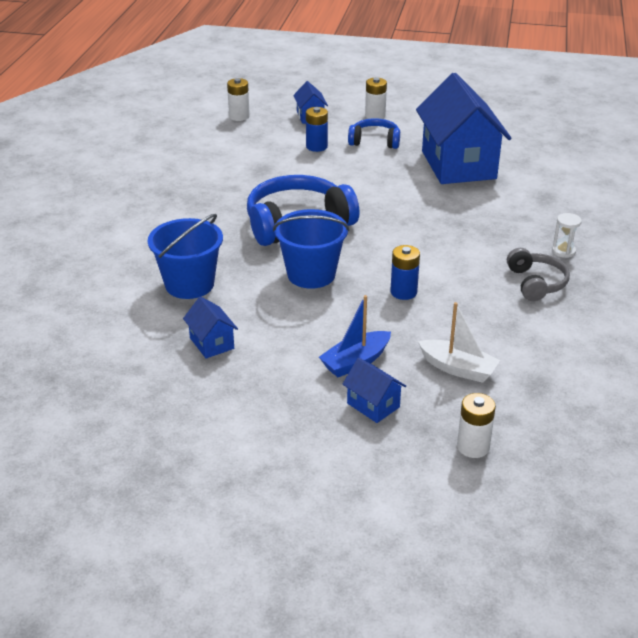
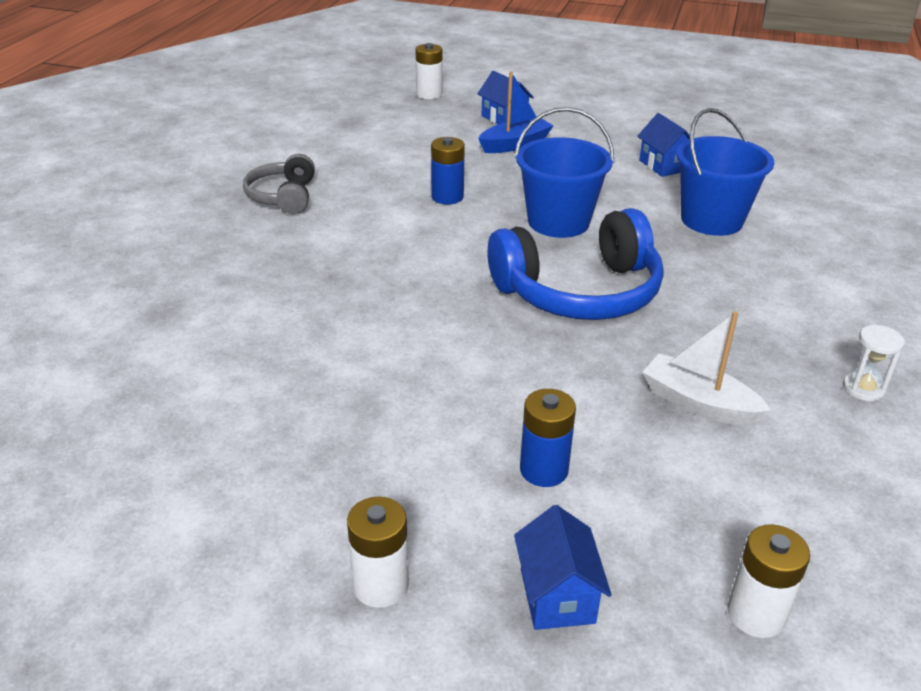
camera: 175 degrees left, 0 degrees up
blue headphones [348,118,400,149] -> none
blue house [416,73,512,184] -> none
white boat [418,302,500,383] -> white boat moved to [643,311,771,426]
white hourglass [552,213,582,258] -> white hourglass moved to [843,325,905,401]

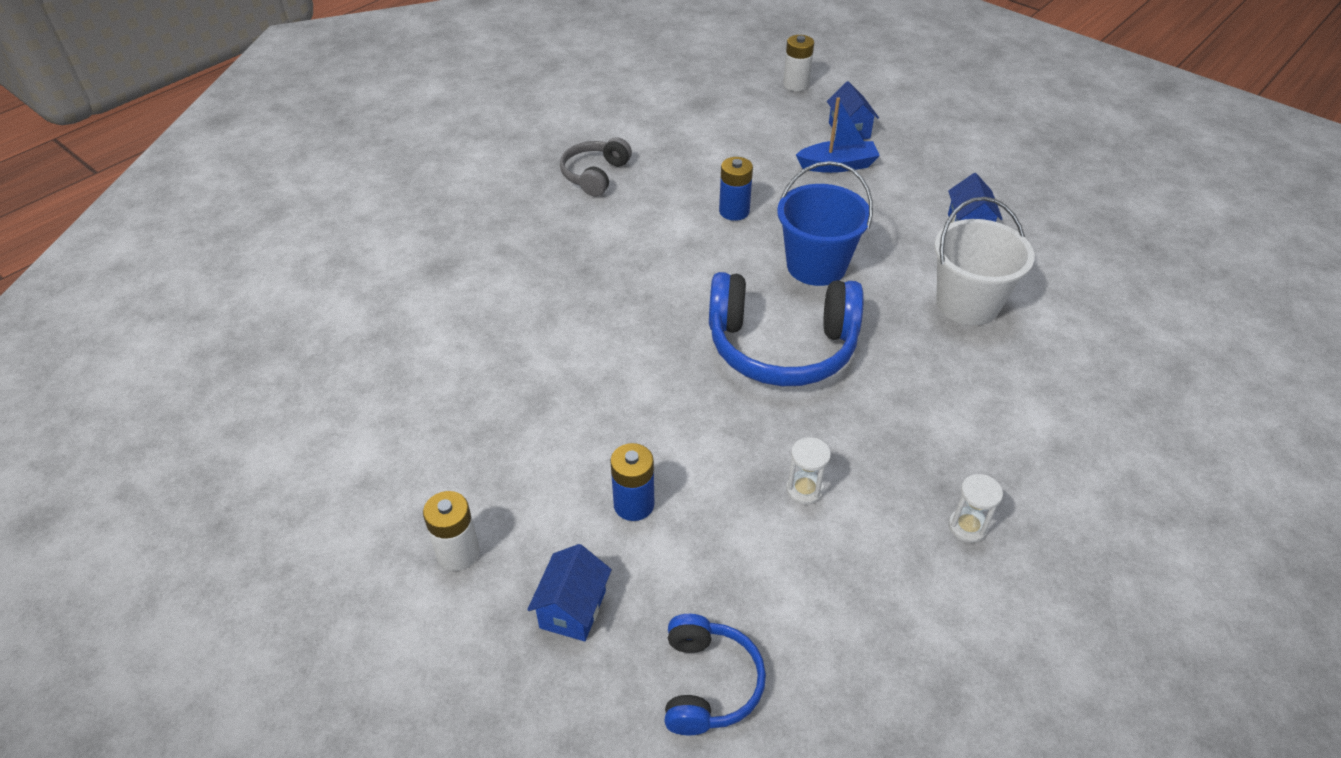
camera: 25 degrees right, 10 degrees up
white boat [643,311,771,426] -> white hourglass [786,437,831,505]
blue bucket [676,108,774,236] -> white bucket [934,197,1035,325]
white battery [727,524,810,638] -> blue headphones [665,614,766,735]

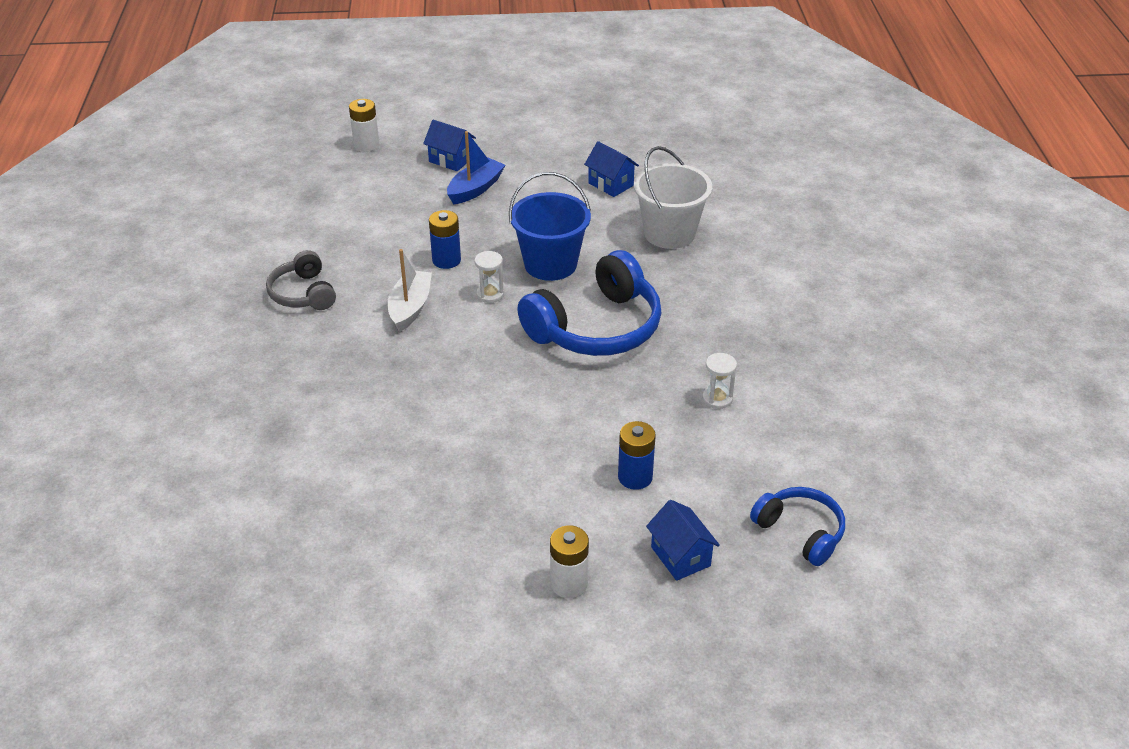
camera: 45 degrees left, 5 degrees down
white hourglass [948,474,1003,543] -> white hourglass moved to [475,251,504,303]
none -> white boat [388,249,432,332]

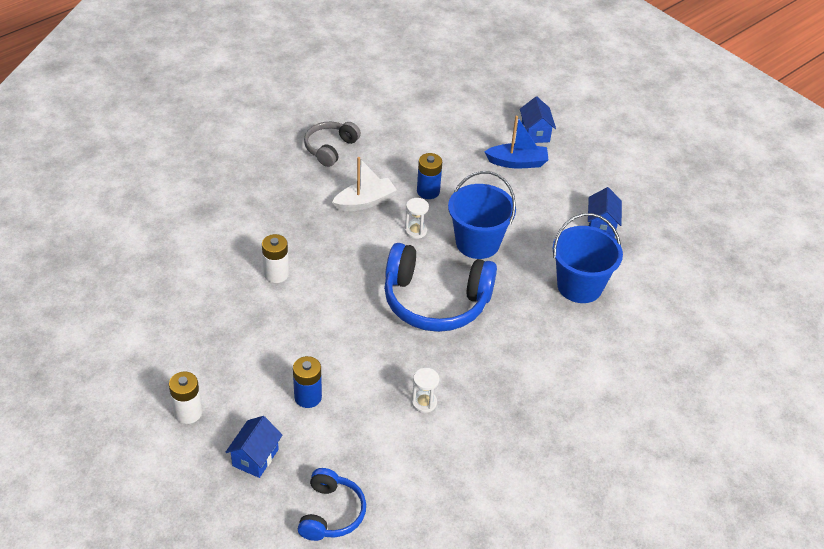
camera: 50 degrees right, 5 degrees up
white battery [349,99,379,152] -> white battery moved to [262,234,289,283]
white bucket [634,146,712,249] -> blue bucket [553,213,623,303]

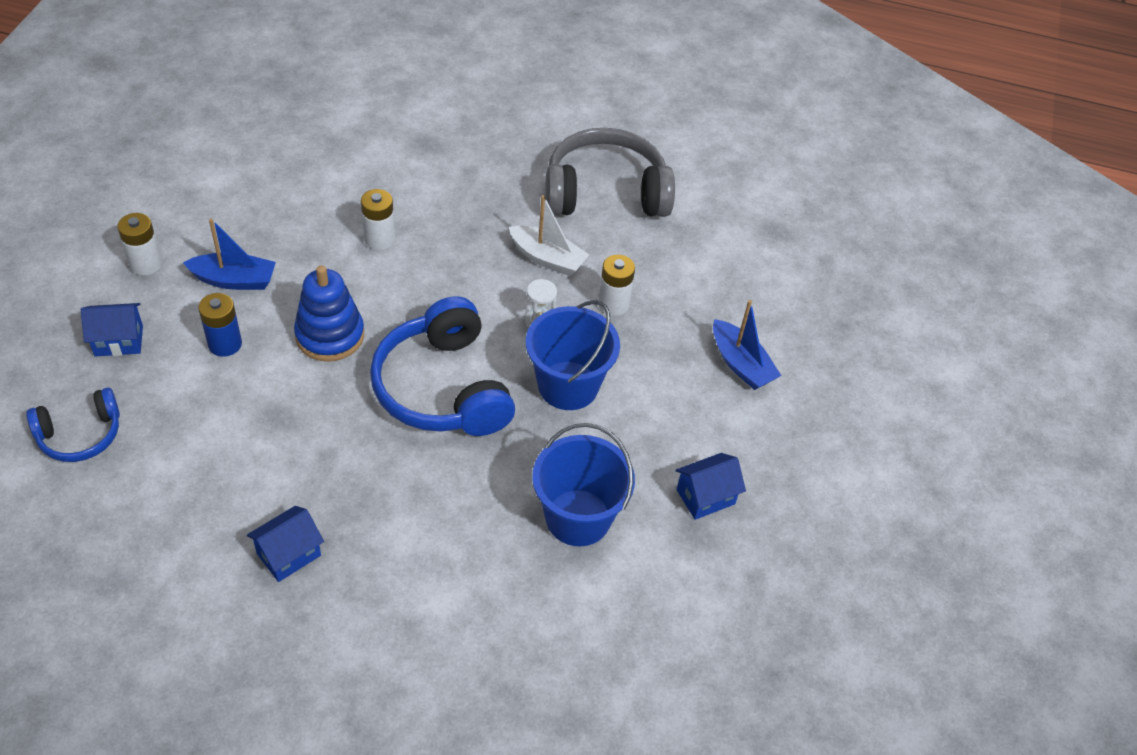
camera: 55 degrees right, 5 degrees up
grey headphones [304,122,361,167] -> grey headphones [545,128,675,217], size x1.79
white hourglass [412,368,439,413] -> none
blue battery [417,153,442,199] -> white battery [598,255,635,316]
blue house [520,97,556,143] -> blue house moved to [247,506,324,582]
none -> blue boat [183,219,276,290]
none -> blue stacking toy [294,265,364,362]

